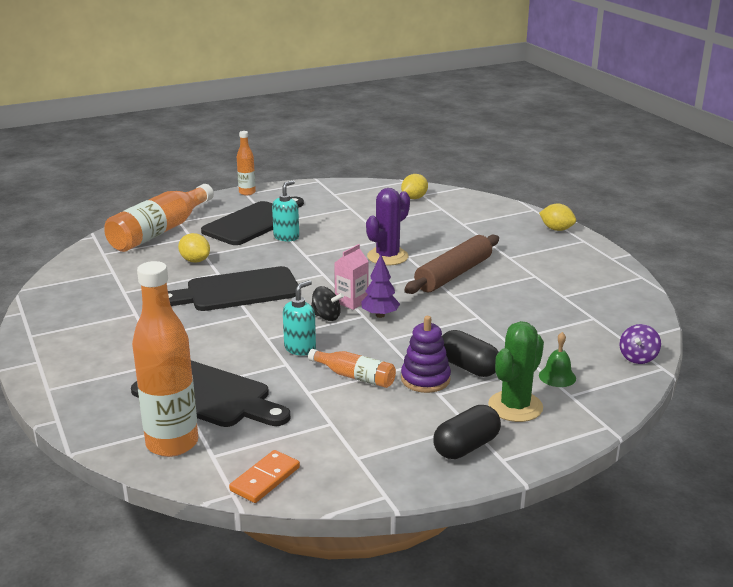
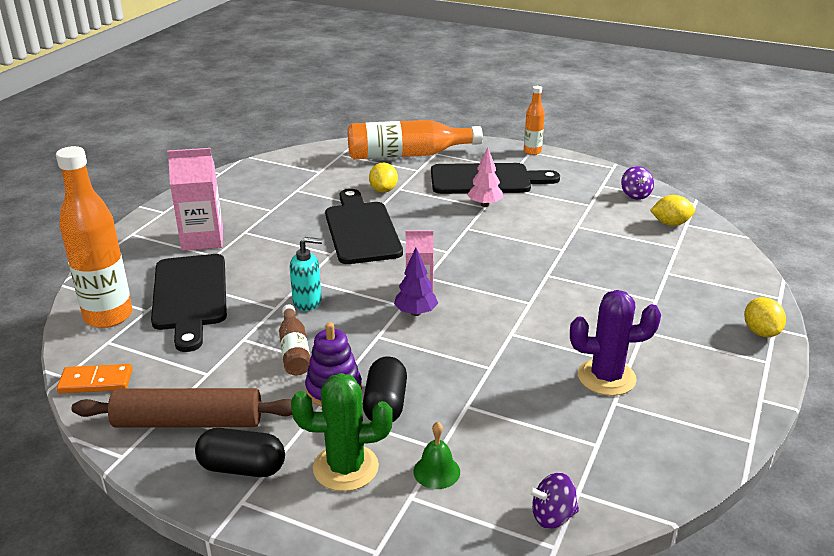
camera: 50 degrees right, 5 degrees up
black cutting board [168,266,298,311] -> black cutting board turned 45 degrees clockwise [325,189,403,264]
turquoise soap dispenser [272,180,299,241] -> pink tree [467,147,503,207]
orange bottle [308,349,396,388] -> brown bottle [279,304,310,375]
black spinning top [311,286,344,321] -> none
purple cactus [366,188,410,265] -> purple cactus moved to [570,290,661,396]
brown rolling pin [404,235,499,294] -> brown rolling pin moved to [72,388,293,428]
none -> pink carton [167,148,223,251]
none -> purple spinning top [621,166,654,200]

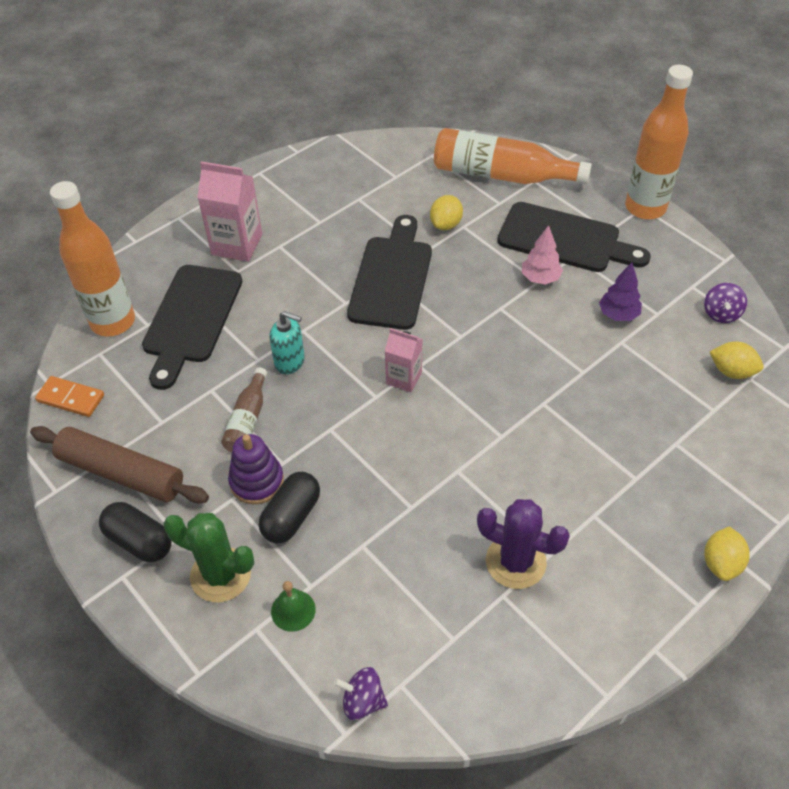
camera: 25 degrees right, 20 degrees up
purple tree [394,248,438,316] -> purple tree moved to [599,262,642,321]
orange bottle [524,86,545,155] -> orange bottle [625,65,693,219], size x1.94

